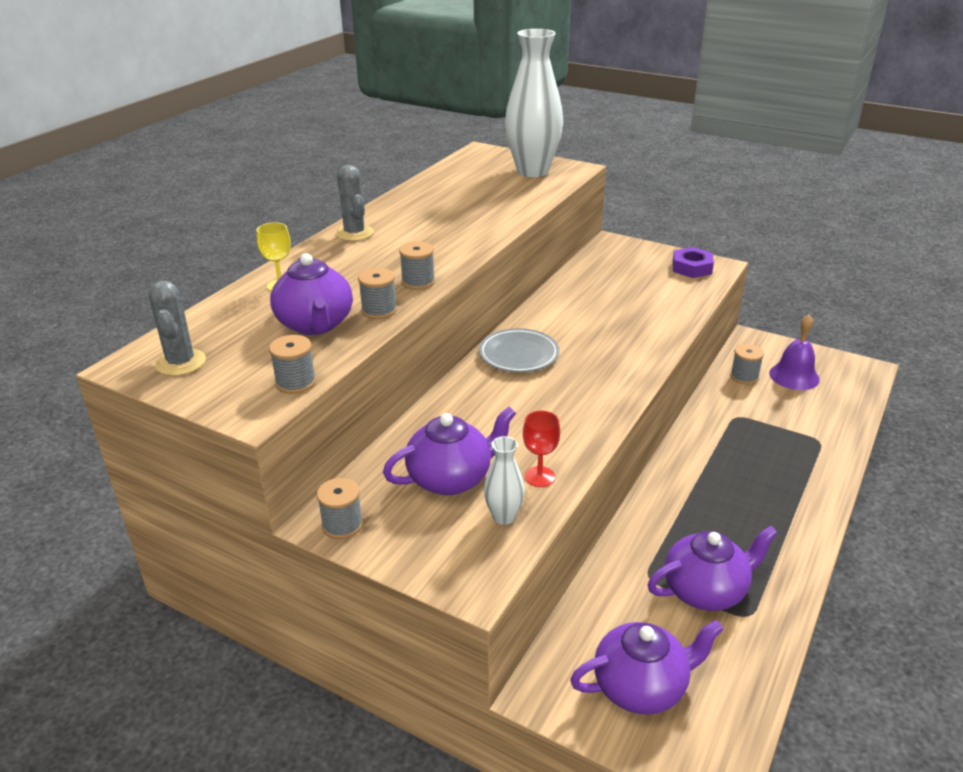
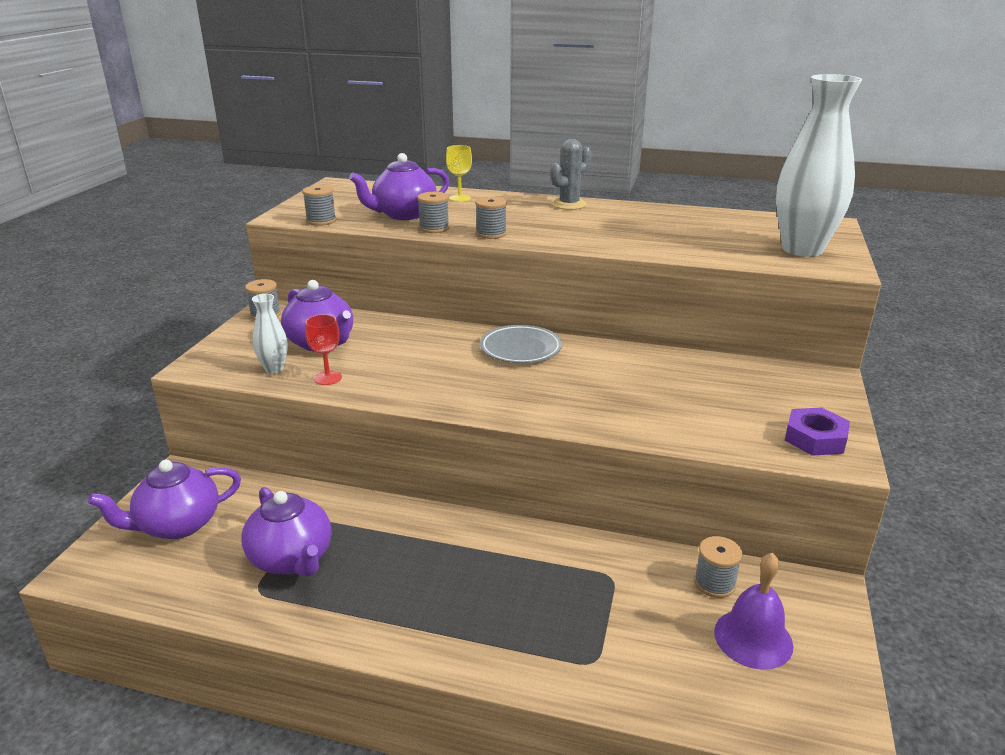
camera: 75 degrees right, 5 degrees down
grey cactus [149,281,206,376] -> none
purple teapot [570,620,724,715] -> purple teapot turned 90 degrees clockwise [88,460,241,539]

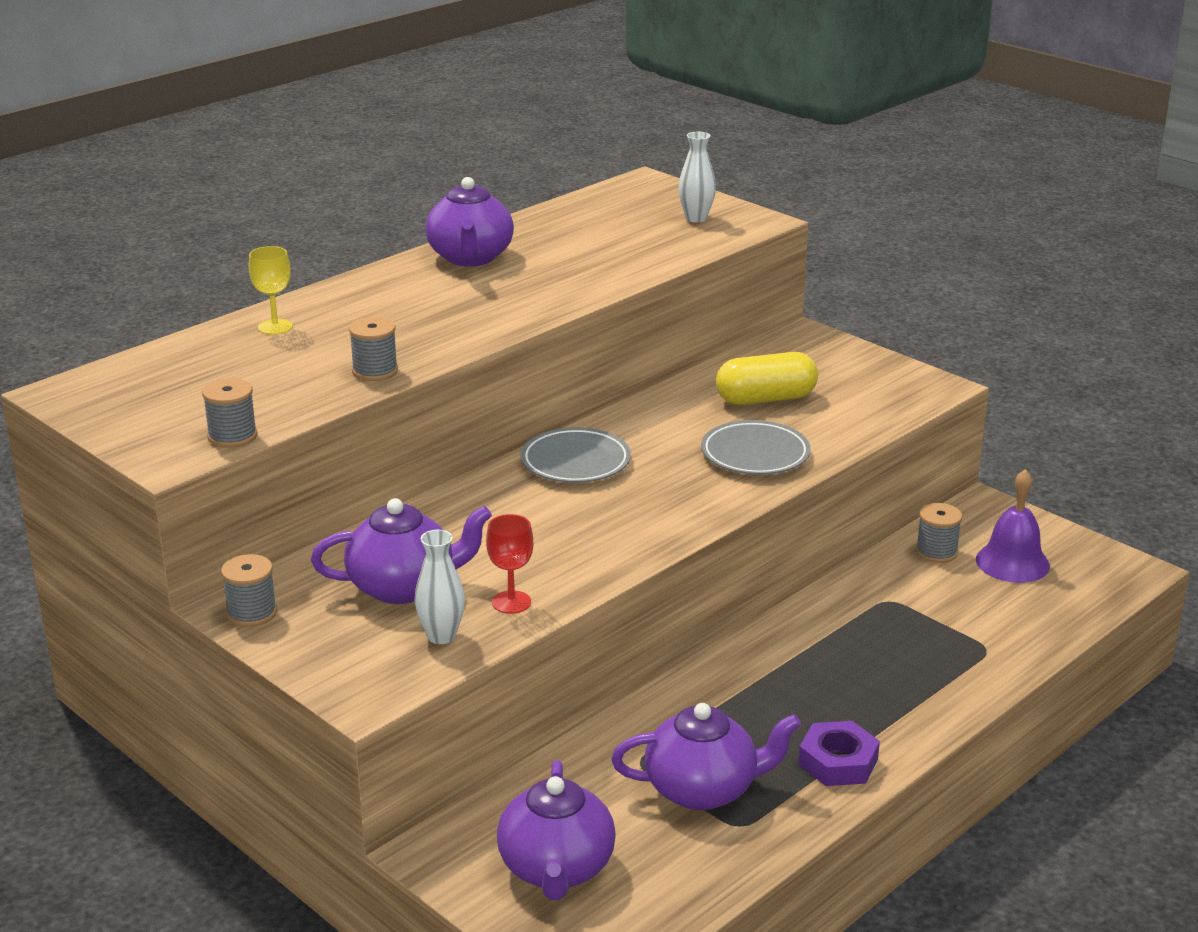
camera: 60 degrees left, 0 degrees up
purple teapot [349,153,449,220] -> purple teapot moved to [425,177,514,267]
grey spool [475,196,507,239] -> none
grey cactus [551,139,592,210] -> none
white vase [776,74,862,257] -> white vase [678,132,716,223], size x0.46
purple nut [785,408,850,456] -> purple nut moved to [798,721,880,786]
none -> grey plate [701,420,811,475]
none -> yellow capsule [716,352,818,405]

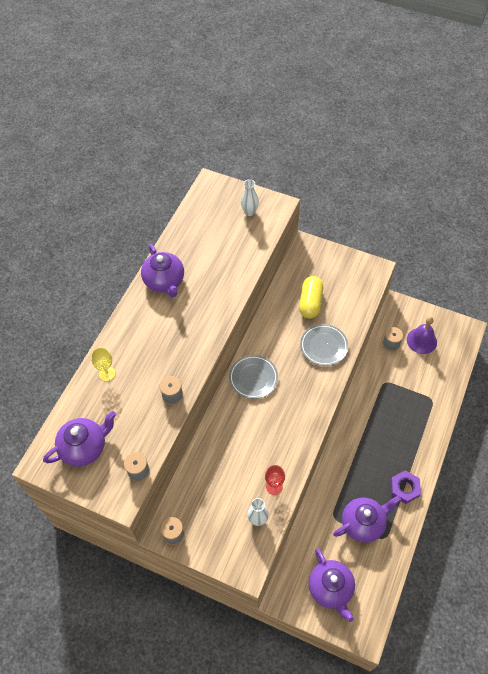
camera: 20 degrees left, 30 degrees up
purple teapot [311,498,492,604] -> purple teapot moved to [43,411,116,466]
yellow capsule [716,352,818,405] -> yellow capsule turned 45 degrees counterclockwise [299,276,323,319]

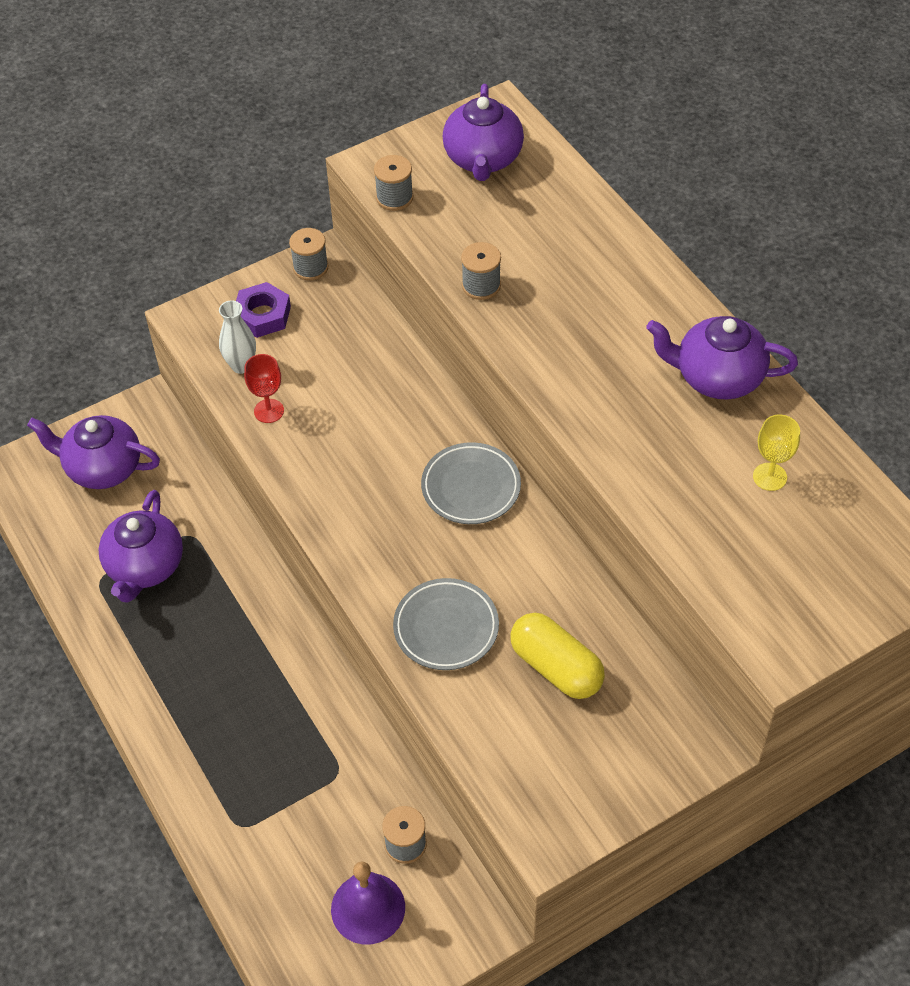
camera: 125 degrees right, 5 degrees down
yellow goblet [91,347,116,381] -> yellow goblet moved to [753,415,800,491]
white vase [241,179,259,216] -> none
purple nut [391,470,421,504] -> purple nut moved to [236,282,291,338]

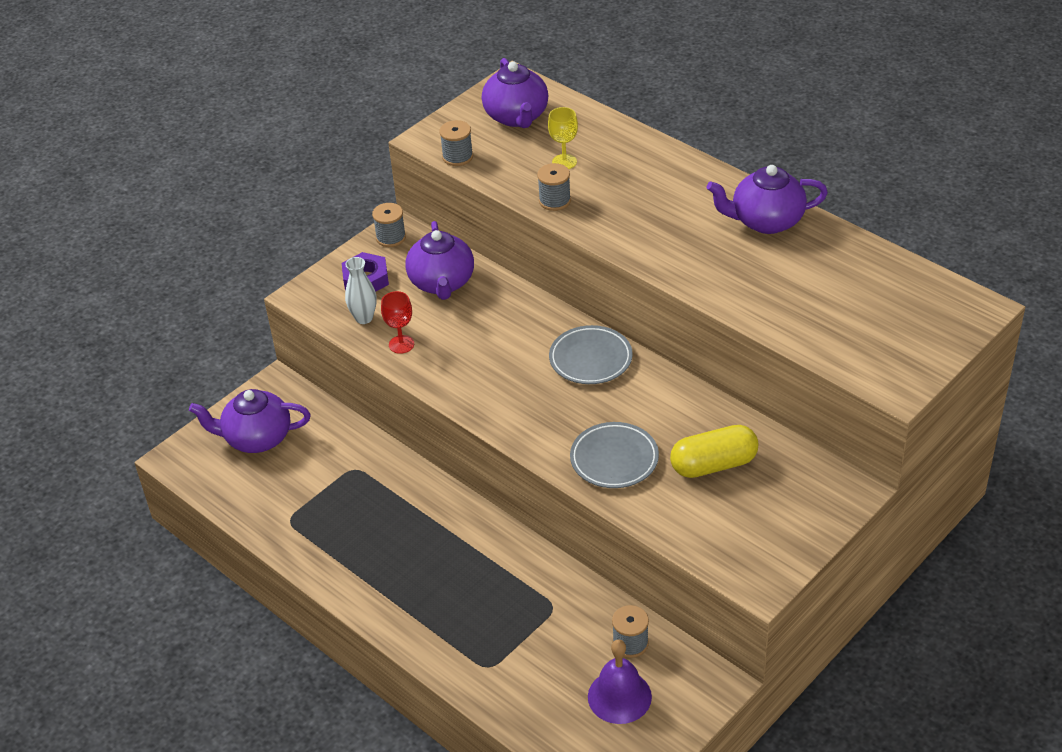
camera: 15 degrees left, 10 degrees down
purple teapot [98,490,183,603] -> purple teapot moved to [405,221,474,300]
yellow capsule [510,613,605,699] -> yellow capsule turned 45 degrees counterclockwise [670,425,759,478]
yellow goblet [753,415,800,491] -> yellow goblet moved to [548,107,578,169]

